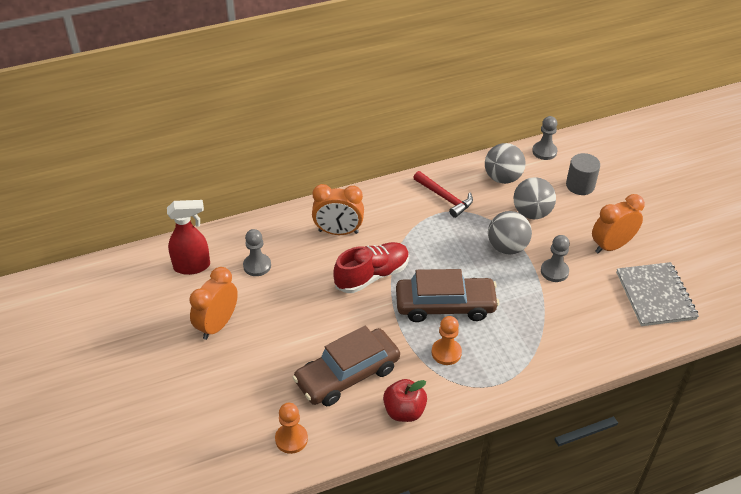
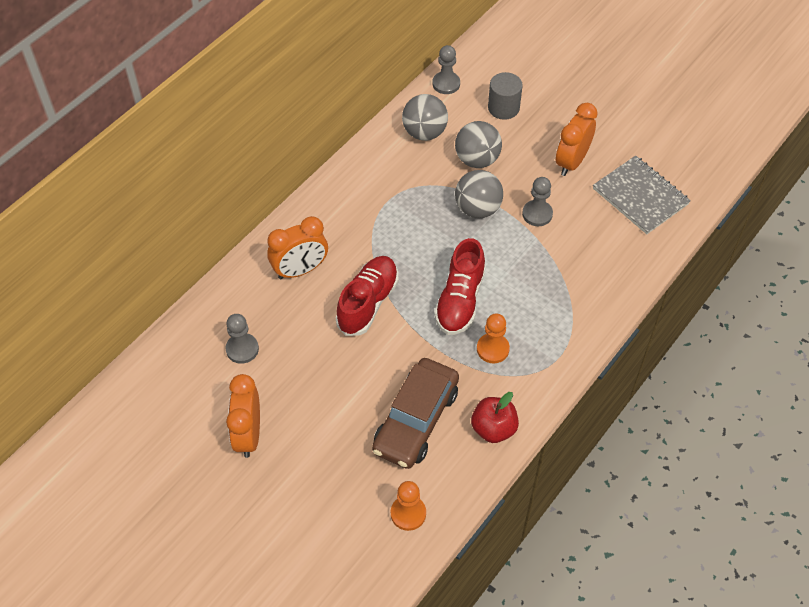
camera: 30 degrees left, 10 degrees up
red spray bottle [167,200,210,275] -> none
brown car [396,269,499,322] -> red shoe [434,238,486,335]
red hammer [413,171,473,218] -> none

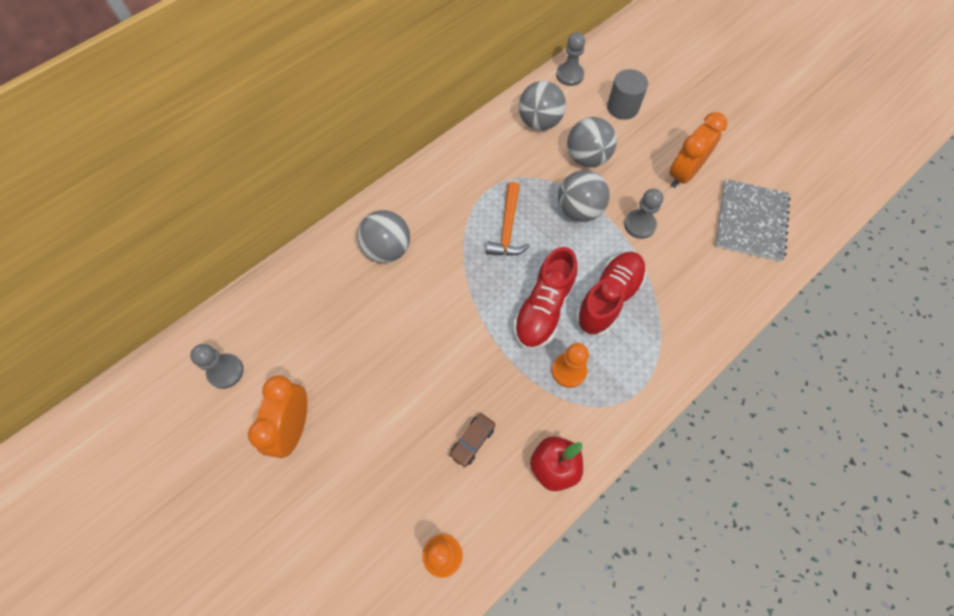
camera: 10 degrees right, 10 degrees up
grey pawn [226,314,259,364] -> grey pawn moved to [190,344,244,389]
orange clock [267,216,328,279] -> grey ball [357,210,410,263]
red shoe [336,256,398,336] -> red shoe moved to [575,252,646,336]
brown car [372,358,459,469] -> brown car [449,413,495,468], size x0.43
grey notebook [593,156,691,234] -> grey notebook turned 45 degrees clockwise [716,179,791,262]
none -> orange hammer [486,182,530,256]

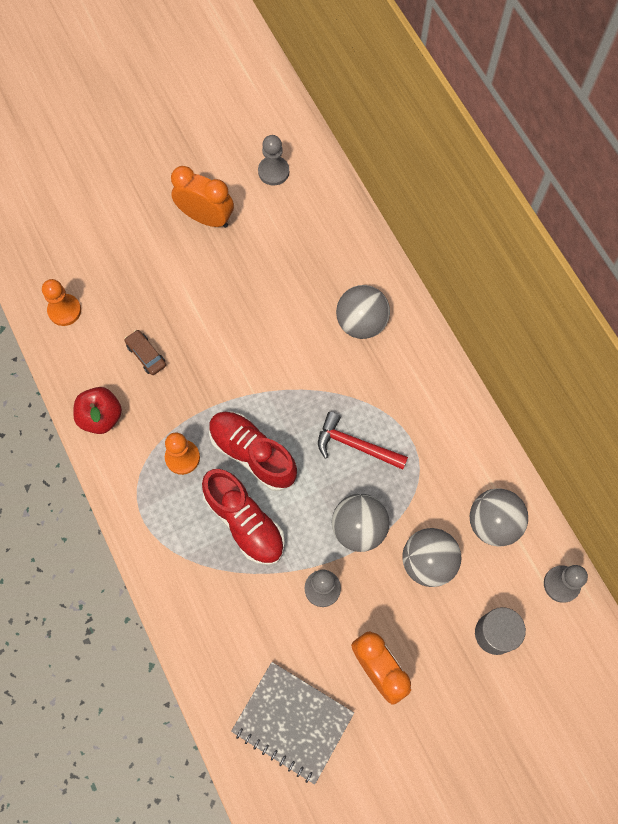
camera: 105 degrees right, 5 degrees up
orange hammer [486,182,530,256] -> red hammer [318,412,408,470]

